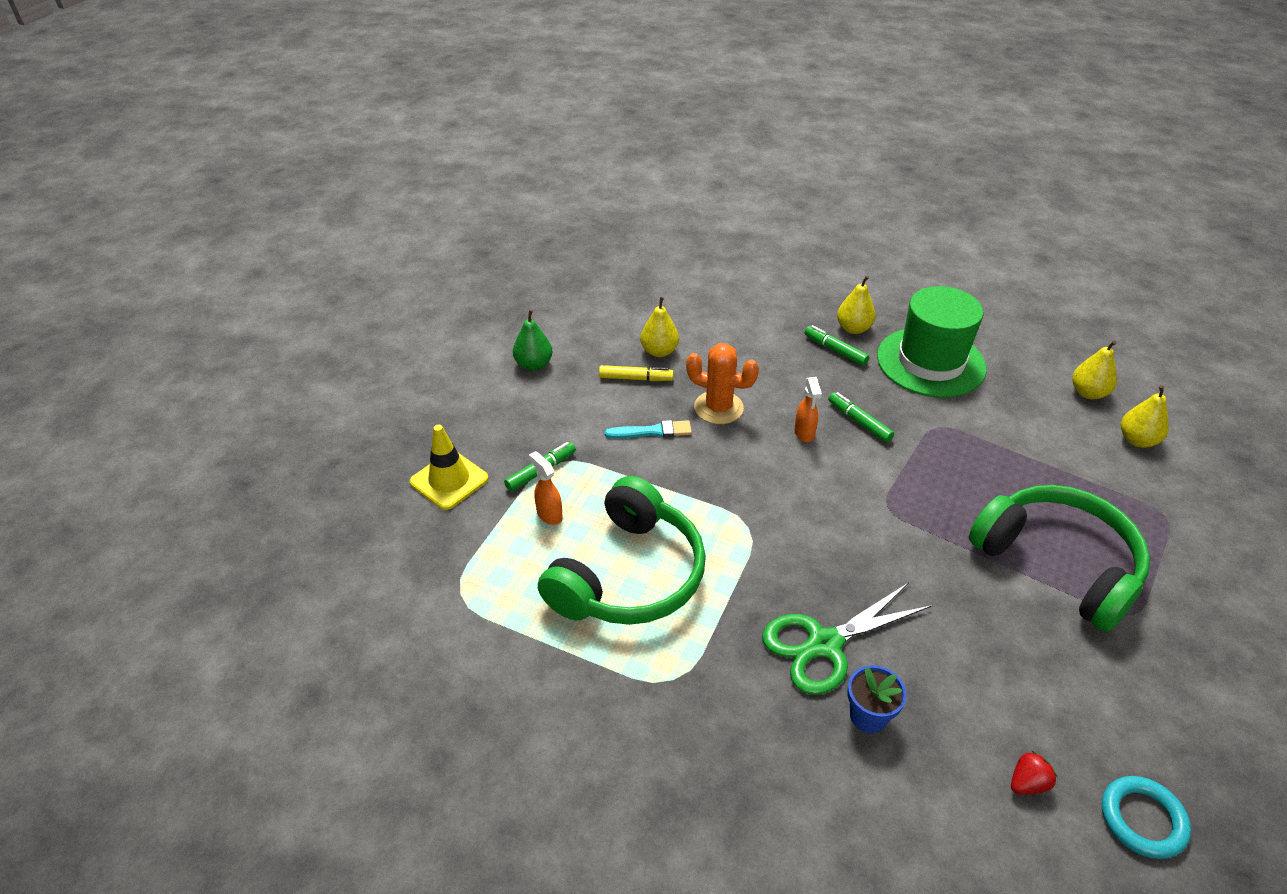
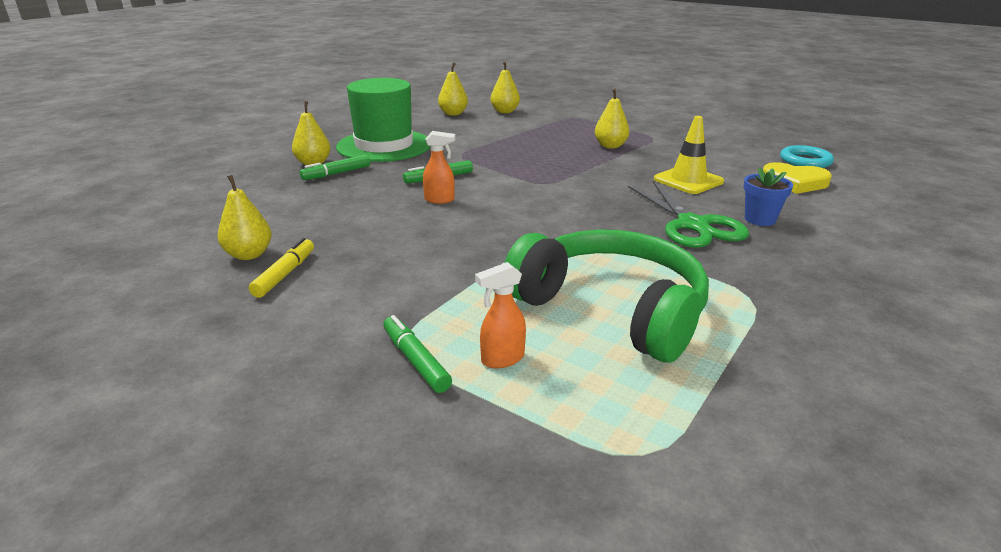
camera: 80 degrees left, 15 degrees down
yellow traffic cone [410,424,489,510] -> yellow traffic cone moved to [654,116,724,194]
green pear [513,310,553,371] -> none
turquoise brush [605,420,692,439] -> none
orange cactus [686,343,759,424] -> none
green headphones [969,485,1150,632] -> yellow pear [595,88,629,149]
red strawberry [1011,750,1057,795] -> yellow heart [763,162,832,194]

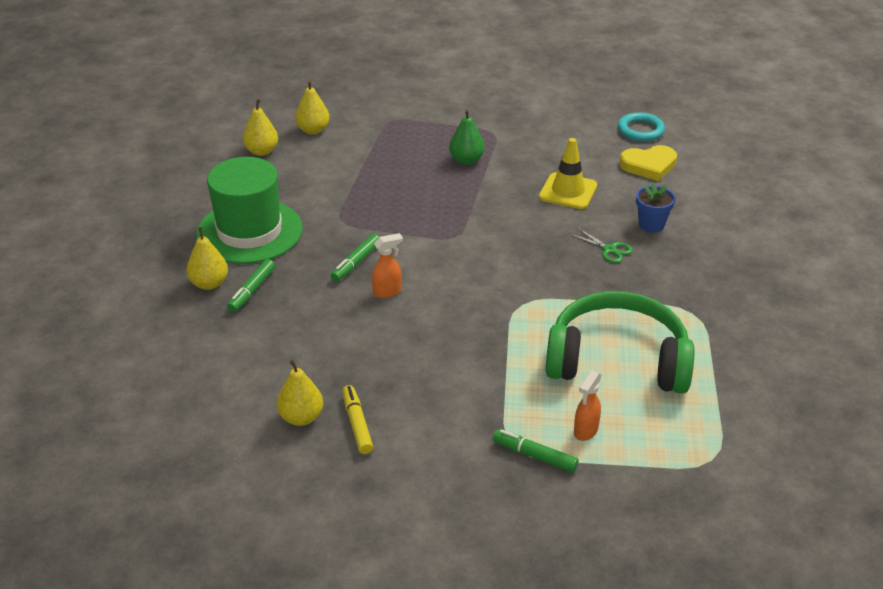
camera: 30 degrees left, 10 degrees up
yellow pear [595,88,629,149] -> green pear [449,109,485,165]
green scissors [628,181,749,248] -> green scissors [570,228,633,263], size x0.49

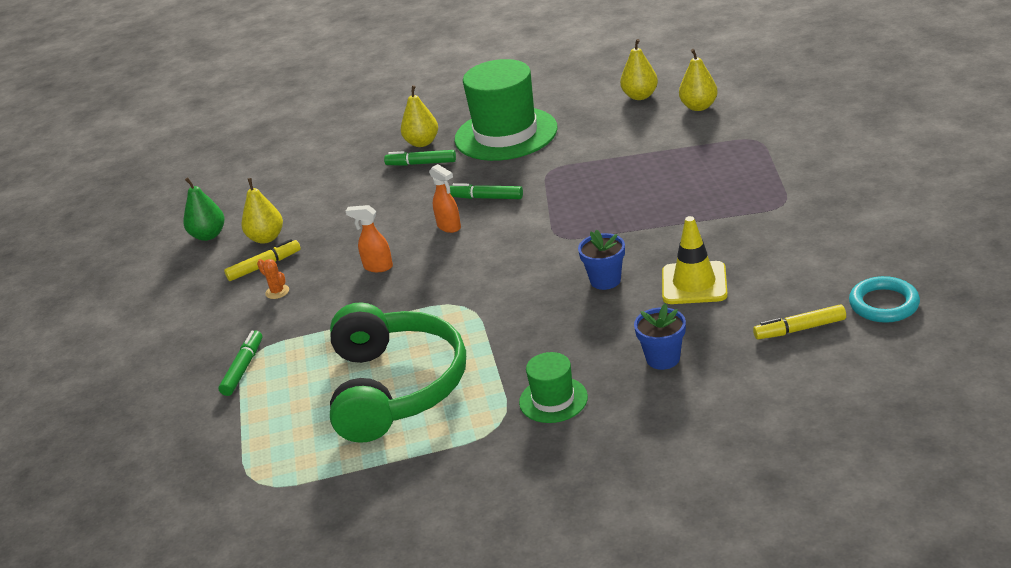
camera: 80 degrees right, 5 degrees down
green pear [449,109,485,165] -> green pear moved to [183,177,225,241]
green scissors [570,228,633,263] -> none
orange spray bottle [574,371,601,441] -> orange spray bottle moved to [346,205,393,272]
yellow heart [619,145,677,181] -> yellow marker [753,304,846,340]
none -> orange cactus [257,259,289,299]
none -> green hat [519,352,588,423]
none -> blue flower pot [578,230,625,290]

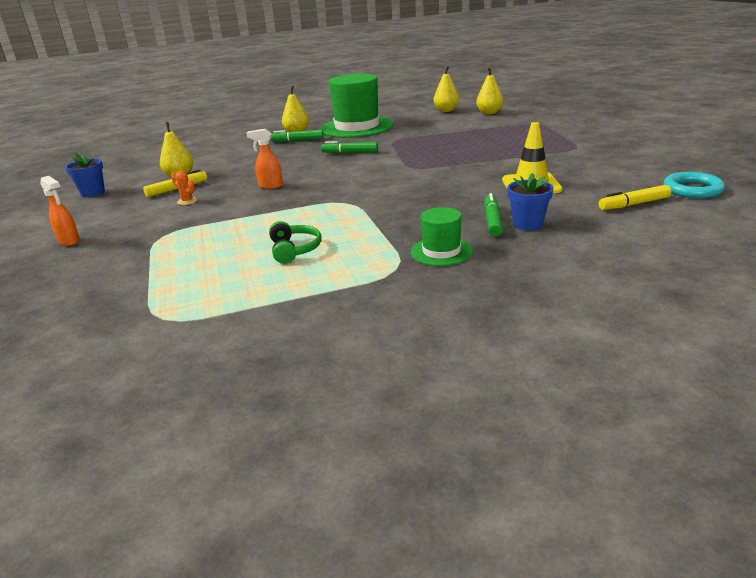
camera: 10 degrees left, 5 degrees down
green pear [183,177,225,241] -> none
green marker [218,330,262,396] -> green marker moved to [484,193,503,237]
green headphones [330,302,466,443] -> green headphones [269,221,322,264], size x0.41
orange spray bottle [429,164,461,233] -> orange spray bottle moved to [40,176,80,246]
blue flower pot [578,230,625,290] -> blue flower pot moved to [65,153,105,197]

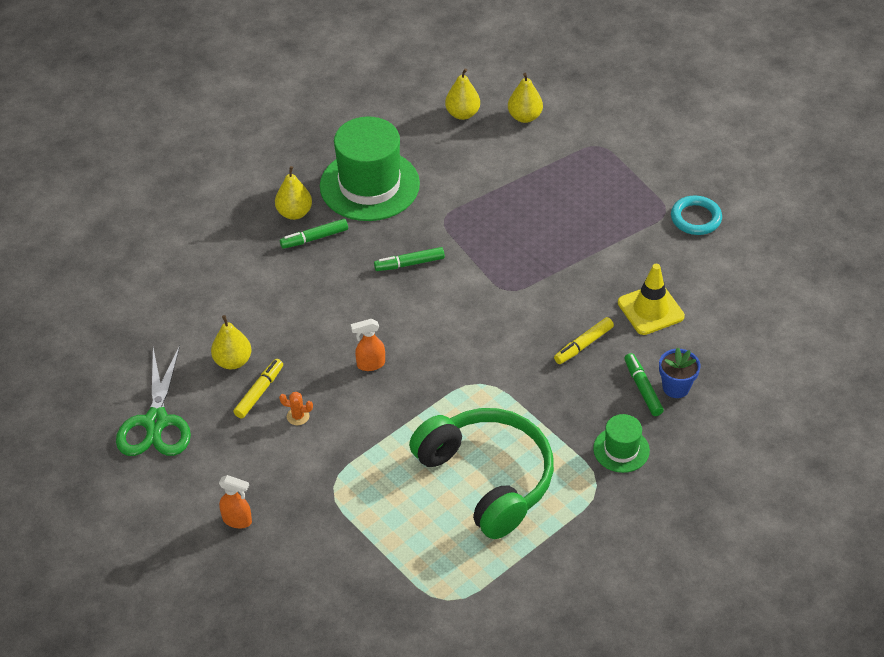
camera: 25 degrees left, 20 degrees up
blue flower pot [65,153,105,197] -> green scissors [116,345,191,456]
green headphones [269,221,322,264] -> green headphones [409,408,554,539], size x2.41
yellow marker [599,185,671,210] -> yellow marker moved to [554,317,614,364]
turquoise ring [663,172,725,198] -> turquoise ring moved to [671,196,722,235]

